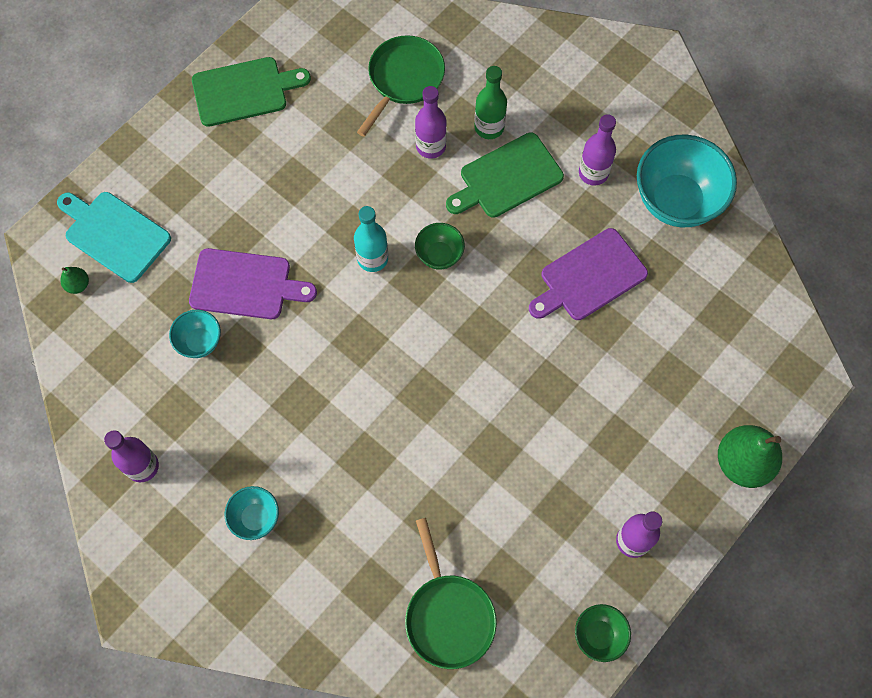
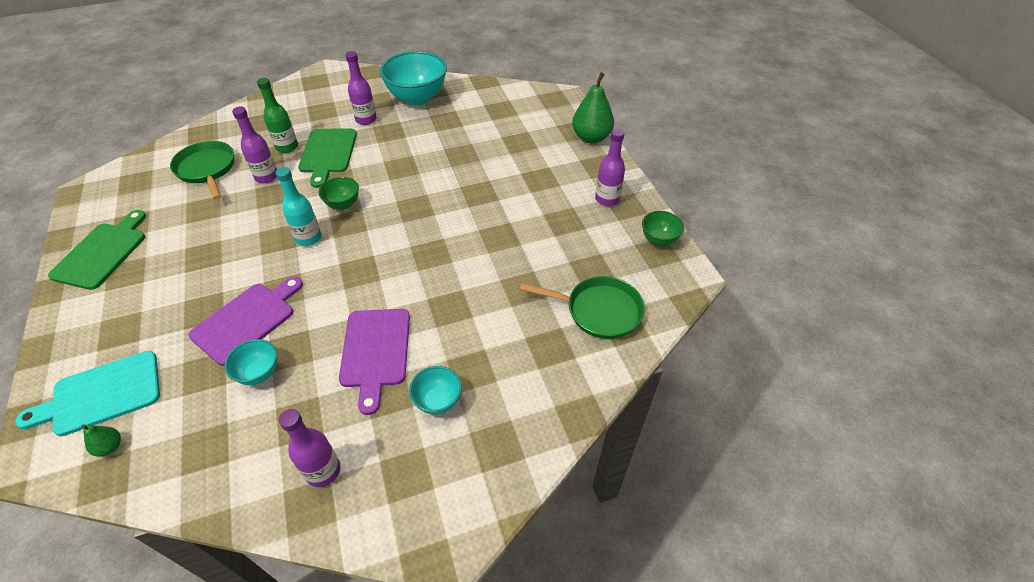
camera: 60 degrees left, 20 degrees down
purple cutting board [529,228,648,320] -> purple cutting board moved to [339,309,410,415]

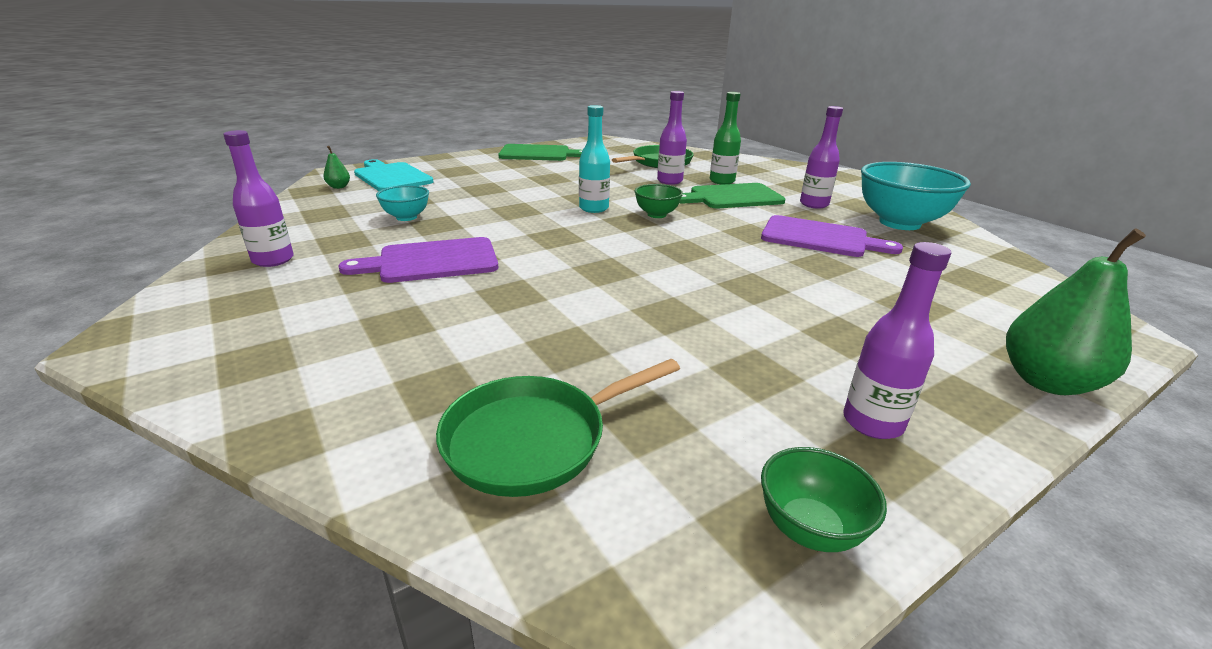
camera: 75 degrees right, 20 degrees down
purple cutting board [189,276,303,366] -> purple cutting board moved to [761,215,903,257]
turquoise bowl [409,366,462,415] -> none
green pan [520,276,645,339] -> green pan turned 60 degrees clockwise [436,359,680,497]

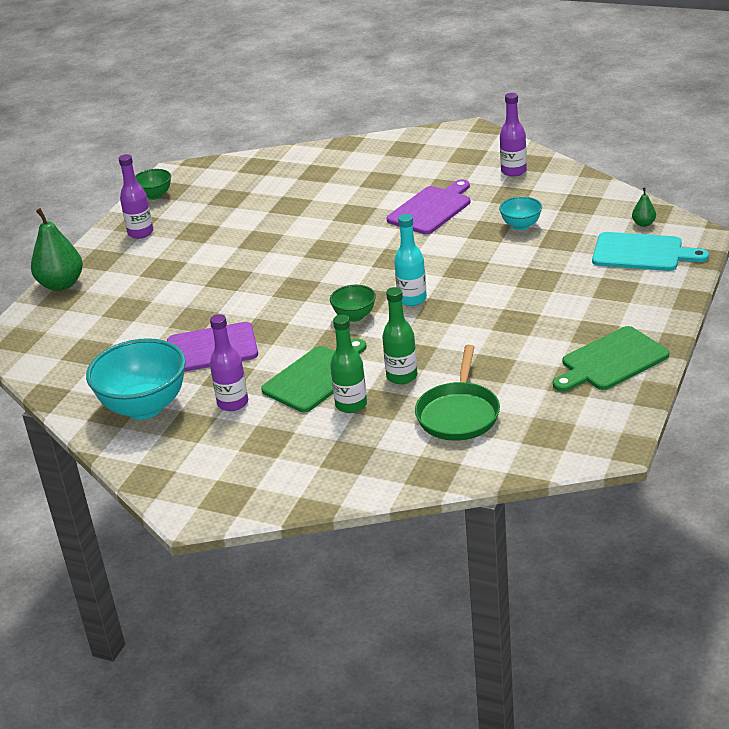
camera: 150 degrees right, 5 degrees up
green pan [436,359,680,497] -> none
purple bottle [657,91,687,185] -> green bottle [382,287,418,384]

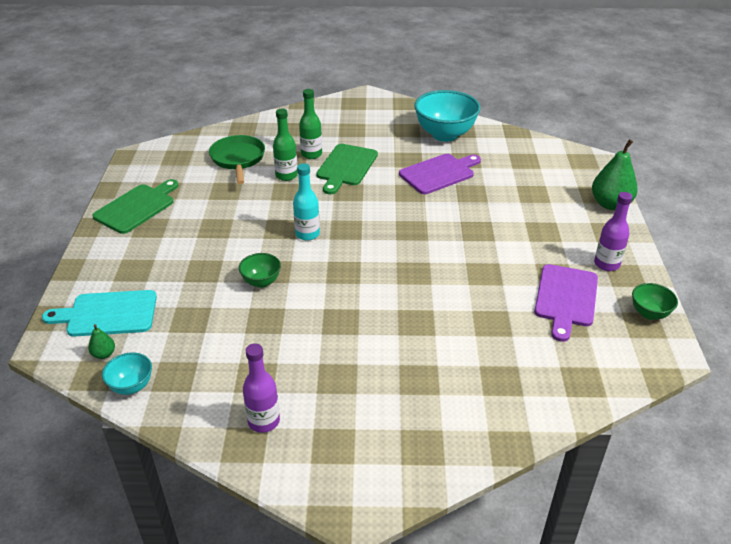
camera: 155 degrees right, 5 degrees up
purple bottle [210,314,248,411] -> none
green bowl [330,285,376,322] -> green bowl moved to [239,253,281,288]
purple cutting board [387,179,470,234] -> purple cutting board moved to [534,264,598,342]
turquoise bowl [499,196,542,230] -> turquoise bowl moved to [102,352,152,395]

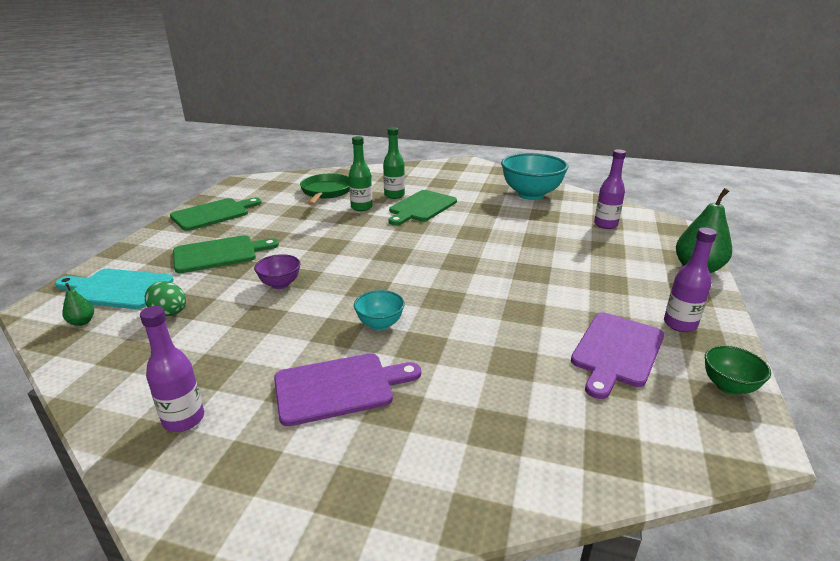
camera: 15 degrees right, 10 degrees down
turquoise bowl [102,352,152,395] -> turquoise bowl moved to [354,290,405,330]
green bowl [239,253,281,288] -> purple bowl [254,254,300,289]
turquoise bottle [293,163,320,241] -> none
purple cutting board [399,154,481,194] -> purple cutting board moved to [274,353,421,426]
none -> green egg [145,281,186,316]
none -> green cutting board [173,235,279,273]
none -> purple bottle [594,149,626,229]

